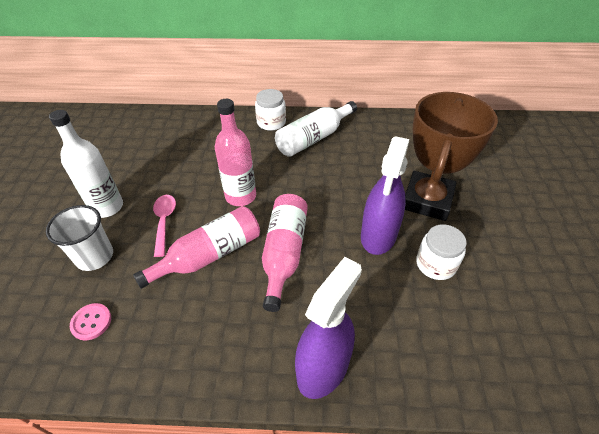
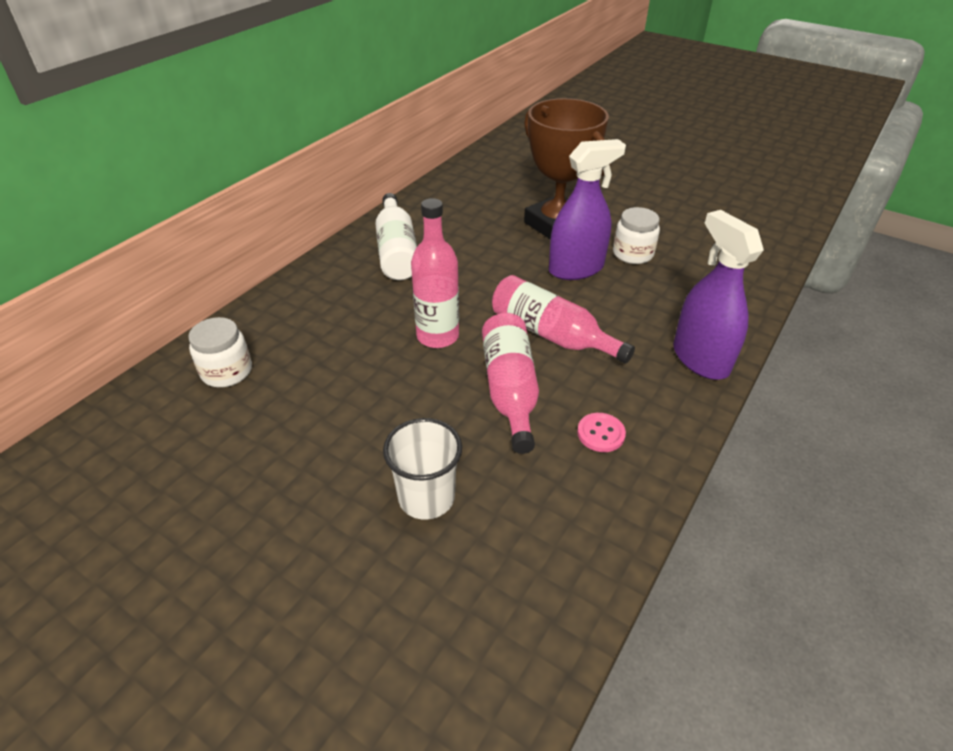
camera: 60 degrees left, 5 degrees down
white bottle [49,110,123,218] -> none
pink button [70,303,111,341] -> pink button moved to [577,413,626,452]
pink spoon [153,195,176,257] -> none
white jar [255,89,286,131] -> white jar moved to [188,317,252,387]
purple spray bottle [361,136,409,255] -> purple spray bottle turned 75 degrees counterclockwise [549,139,626,280]

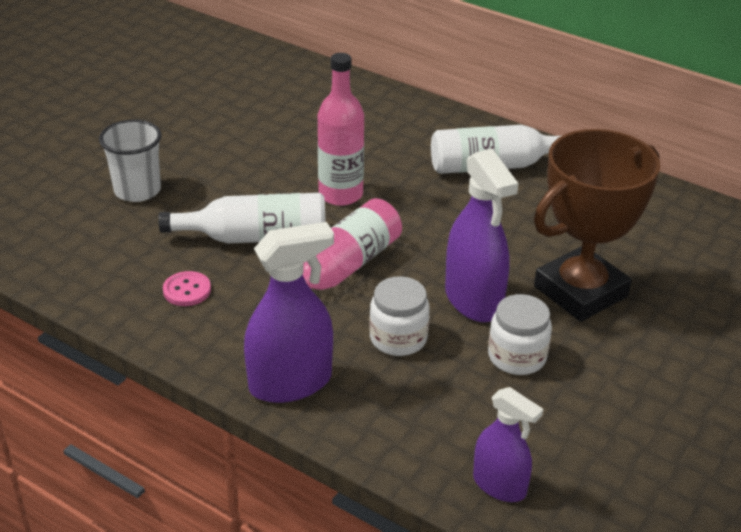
camera: 90 degrees right, 5 degrees down
white jar [188,317,252,387] -> white jar moved to [369,276,430,356]
pink bottle [482,313,539,454] -> white bottle [158,193,326,244]
none -> purple spray bottle [473,387,543,502]

